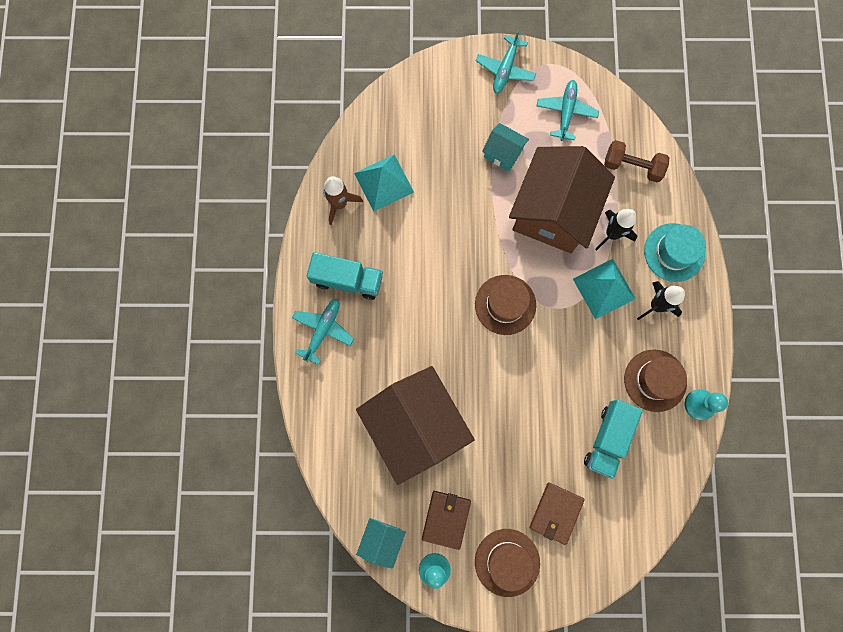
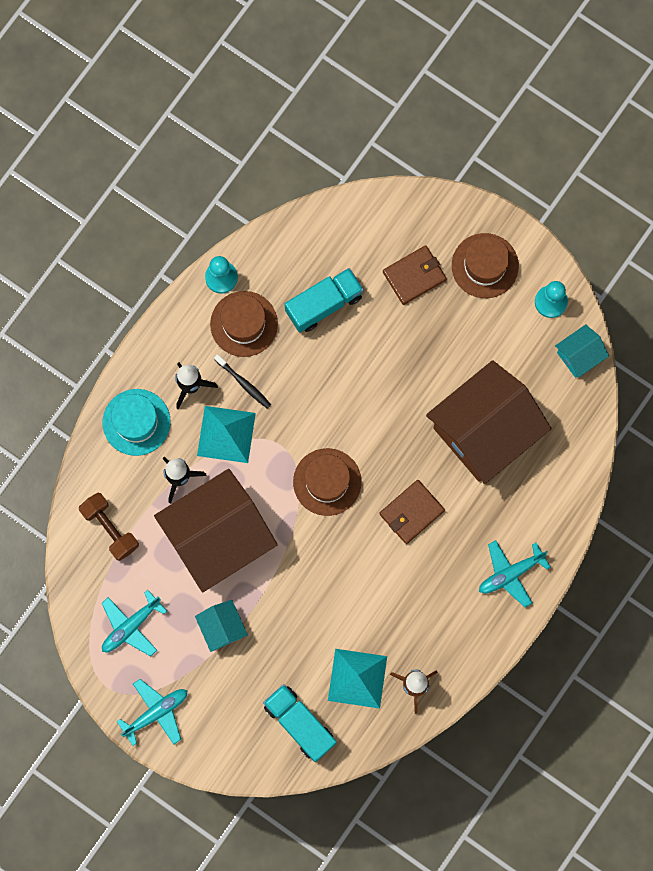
camera: 145 degrees left, 0 degrees up
turquoise truck [307,252,383,300] -> turquoise truck moved to [263,684,336,762]
brown house [356,366,475,485] -> brown house turned 45 degrees clockwise [426,360,552,484]
brown wallet [422,491,471,550] -> brown wallet moved to [379,480,445,544]
none -> black toothbrush [214,354,271,409]

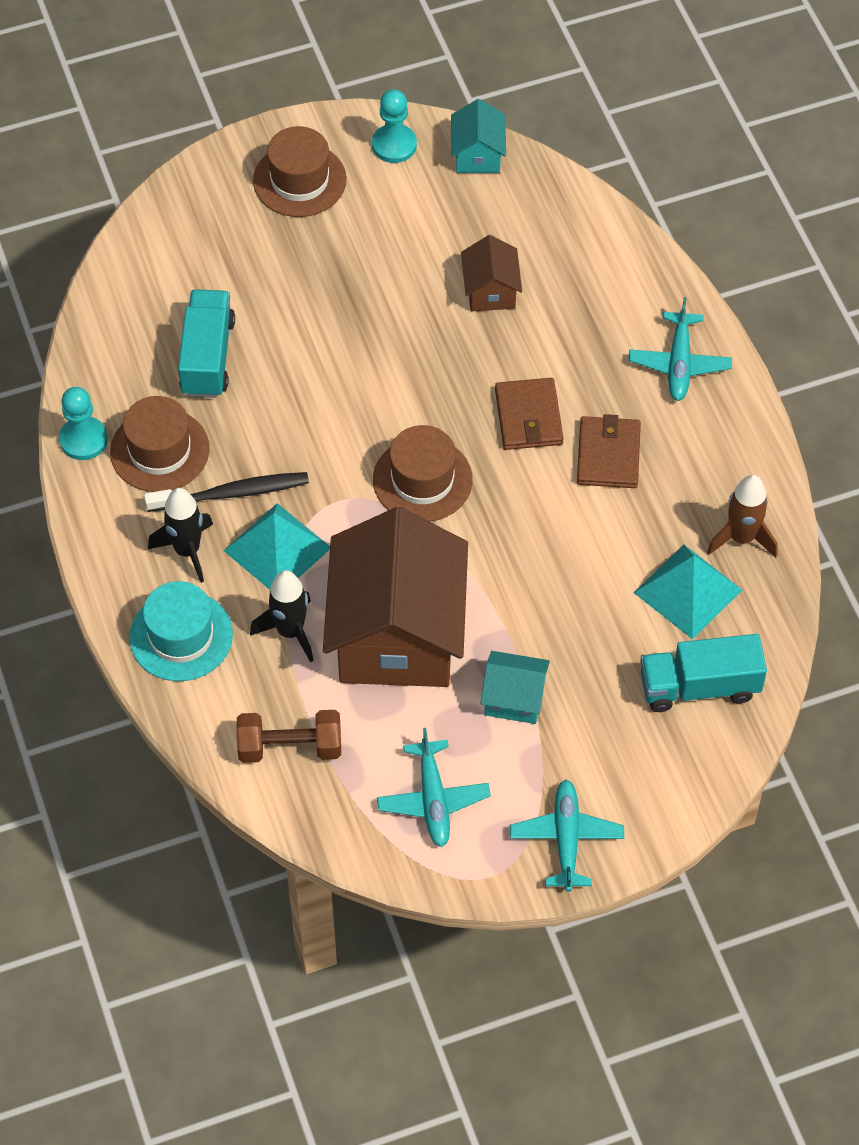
camera: 55 degrees left, 20 degrees down
black toothbrush [214,354,271,409] -> black toothbrush [144,472,309,512], size x1.50
brown wallet [383,245,447,305] -> brown wallet moved to [577,414,641,488]
brown house [426,360,552,484] -> brown house [461,235,522,311], size x0.45

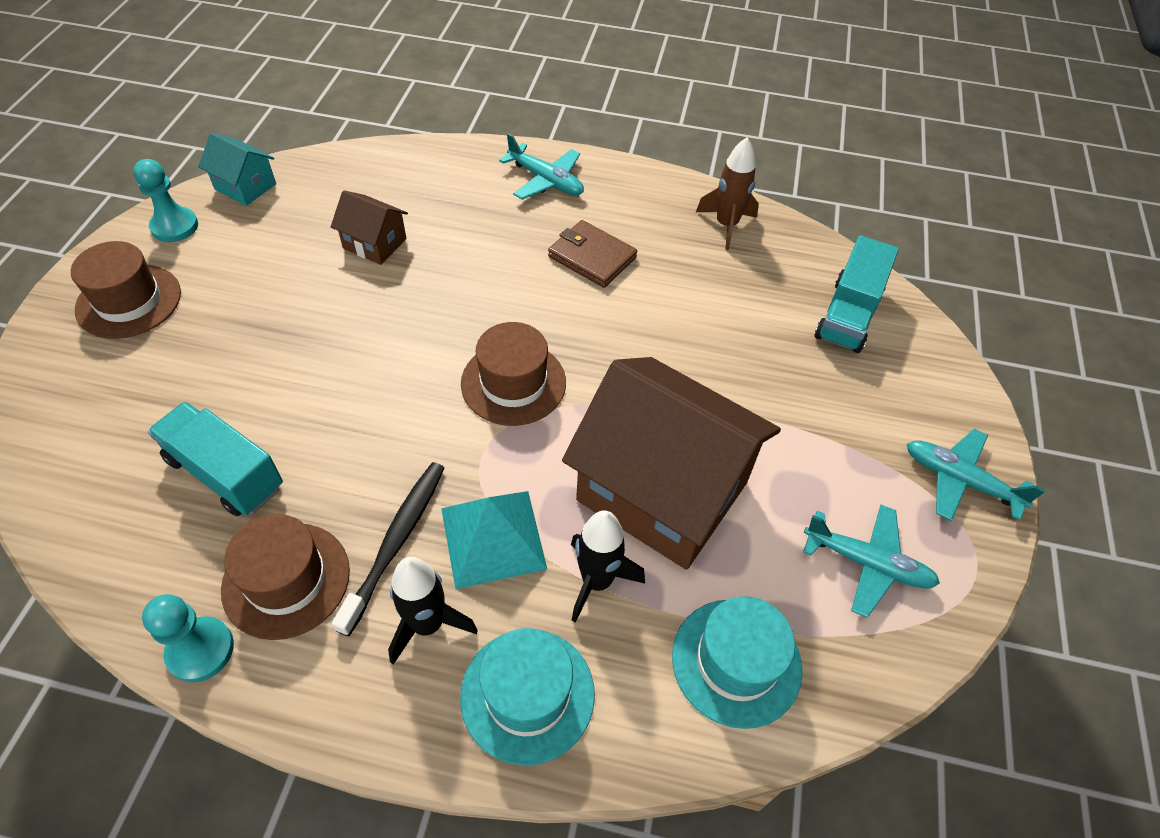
camera: 60 degrees left, 5 degrees down
brown dumbbell [236,710,341,763] -> turquoise hat [672,596,802,729]
turquoise house [480,651,550,724] -> none
brown wallet [495,378,564,450] -> none
turquoise pyramid [634,545,742,639] -> none

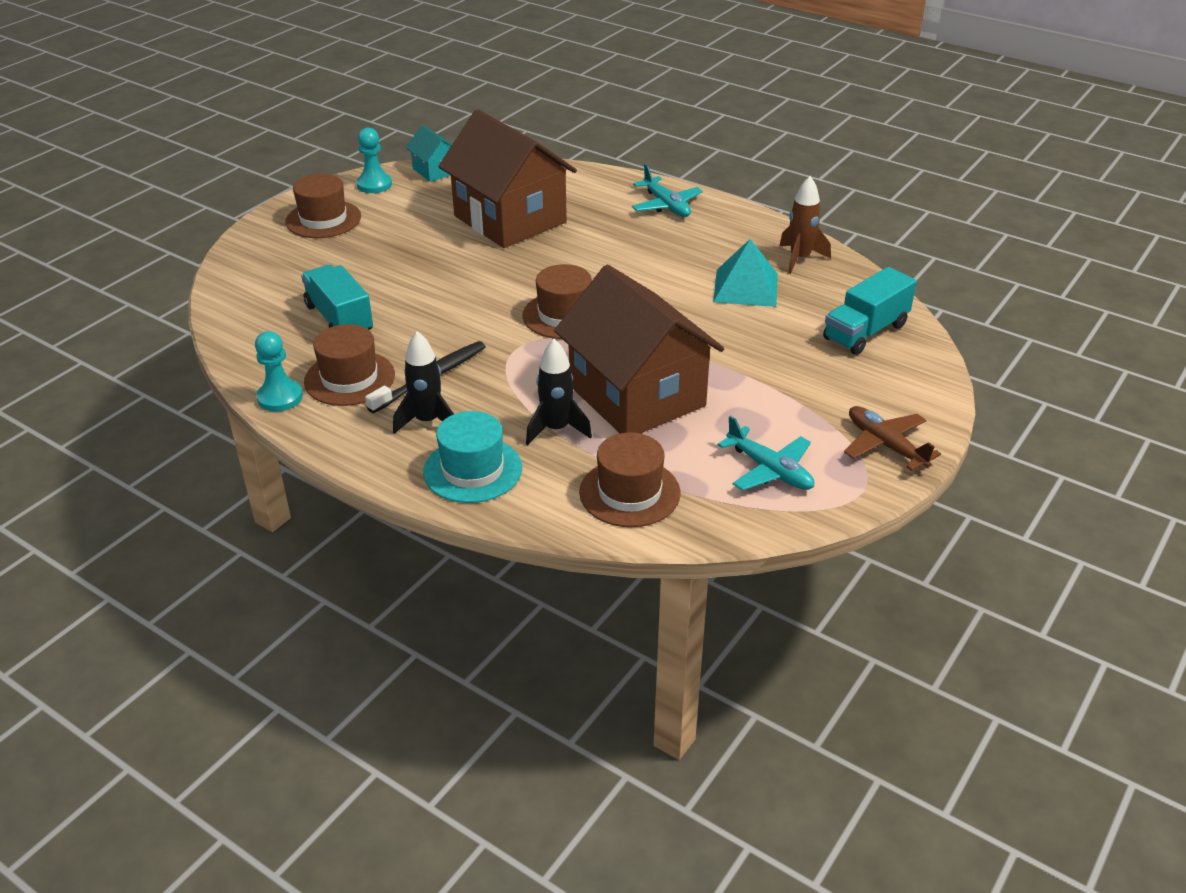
camera: 25 degrees right, 15 degrees down
brown house [331,190,408,265] -> brown house [438,110,577,248], size x2.25
turquoise pyramid [441,491,547,589] -> turquoise pyramid moved to [713,239,778,307]
brown wallet [548,220,637,288] -> none
turquoise hat [672,596,802,729] -> brown hat [579,432,681,527]
turquoise plane [907,429,1045,521] -> brown plane [844,406,941,471]

